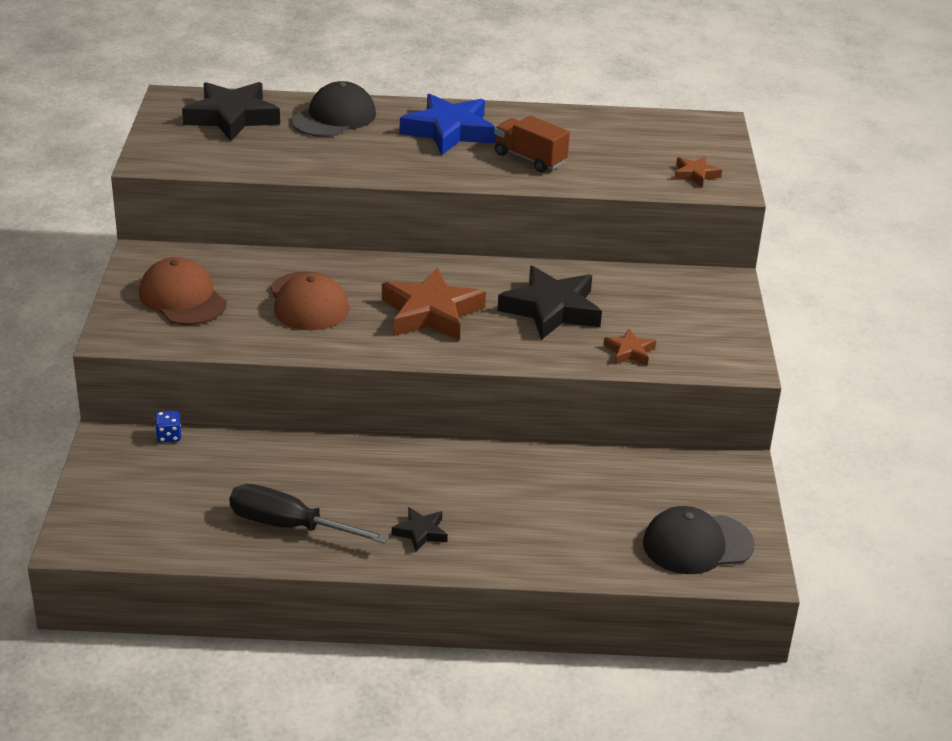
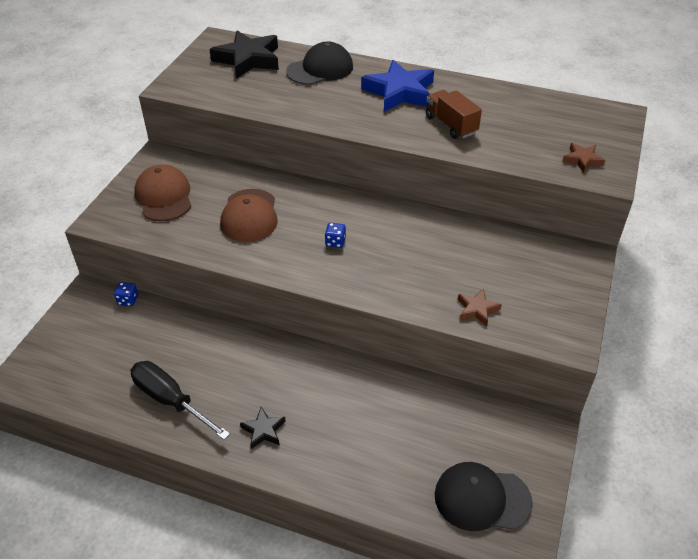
camera: 20 degrees right, 10 degrees up
brown star [382,267,486,341] -> blue dice [325,223,346,248]
black star [498,266,602,340] -> none

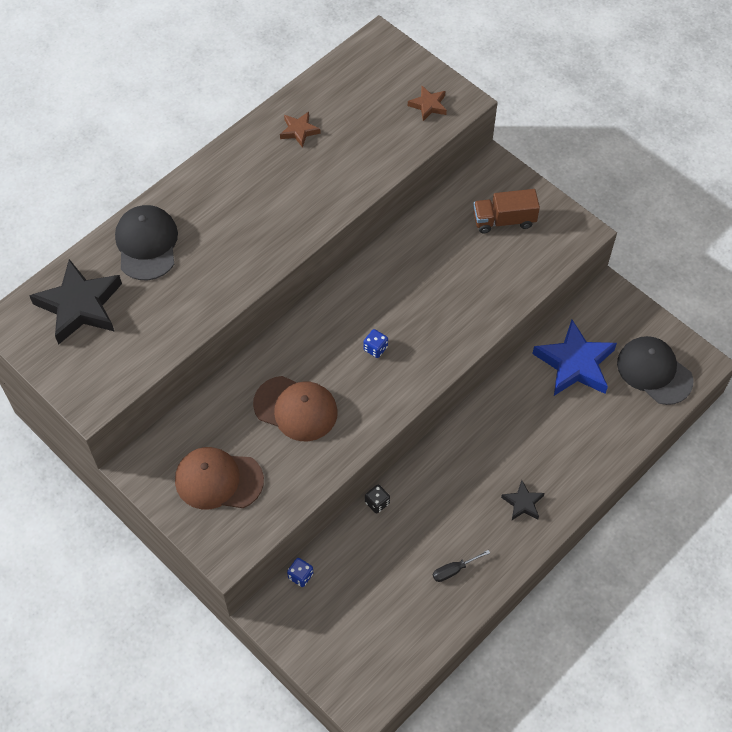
camera: 65 degrees left, 15 degrees up
black screwdriver [130,361,230,440] -> black screwdriver [433,550,490,582], size x0.48
blue star [361,60,434,112] -> blue star moved to [532,320,617,396]
brown truck [426,90,482,139] -> brown truck moved to [473,189,540,233]
black cap [435,462,533,531] -> black cap turned 105 degrees clockwise [617,336,693,405]
brown star [458,289,502,326] -> brown star moved to [280,112,321,148]
none -> black dice [365,485,390,514]

